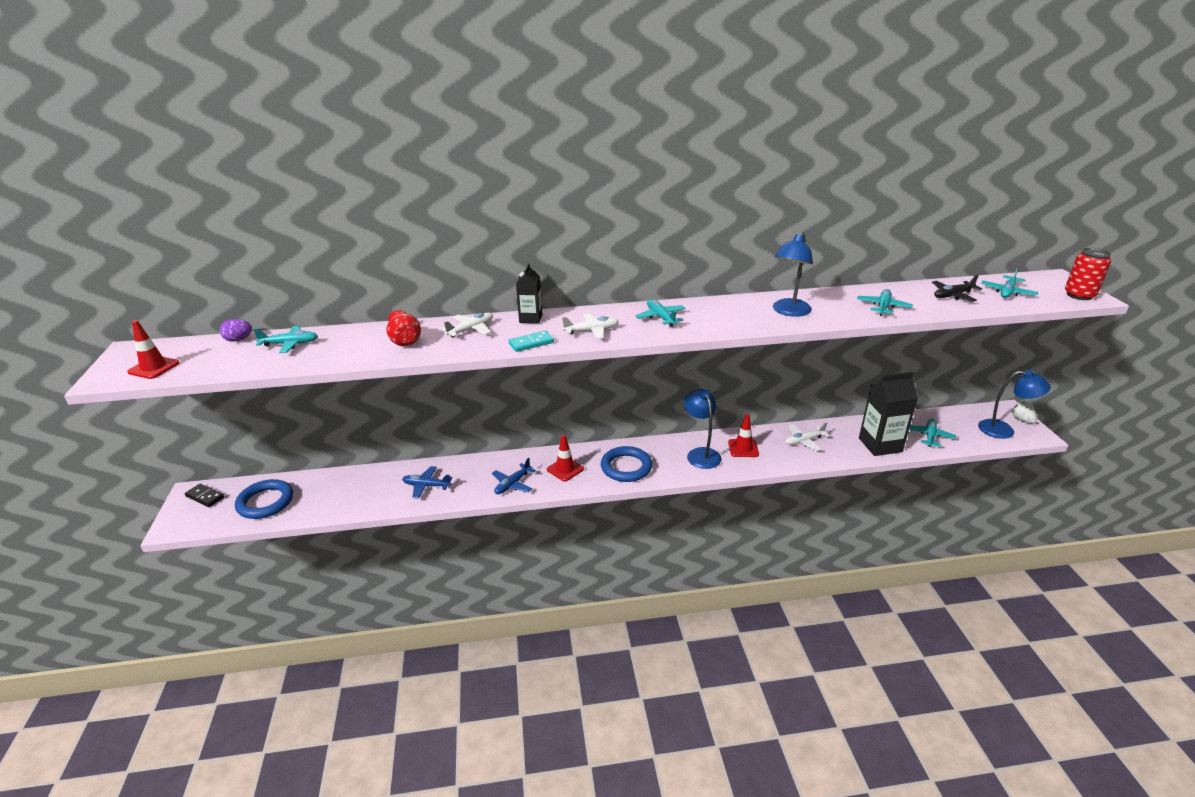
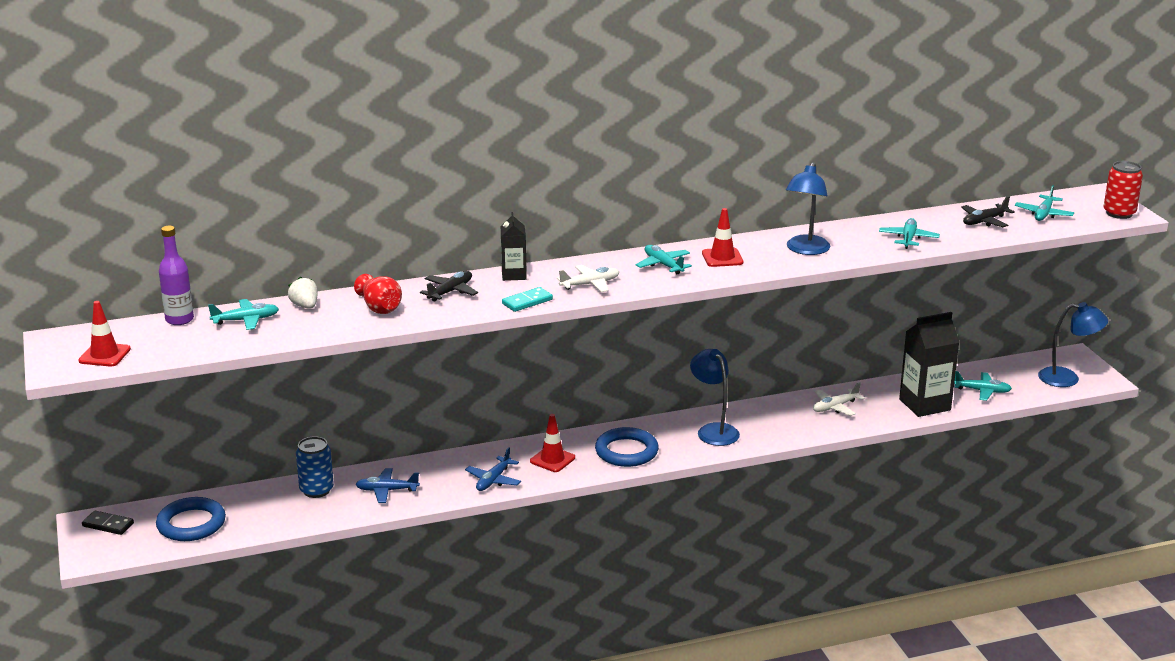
camera: 10 degrees left, 5 degrees down
purple egg [220,319,252,342] -> purple bottle [159,225,194,325]
white plane [441,313,493,338] -> black plane [420,271,478,302]
red traffic cone [728,414,759,457] -> red traffic cone moved to [702,208,743,267]
turquoise plane [909,419,956,447] -> turquoise plane turned 90 degrees clockwise [954,371,1012,401]
white strawberry [1011,401,1037,424] -> white strawberry moved to [288,276,318,309]
none -> blue can [296,436,334,498]

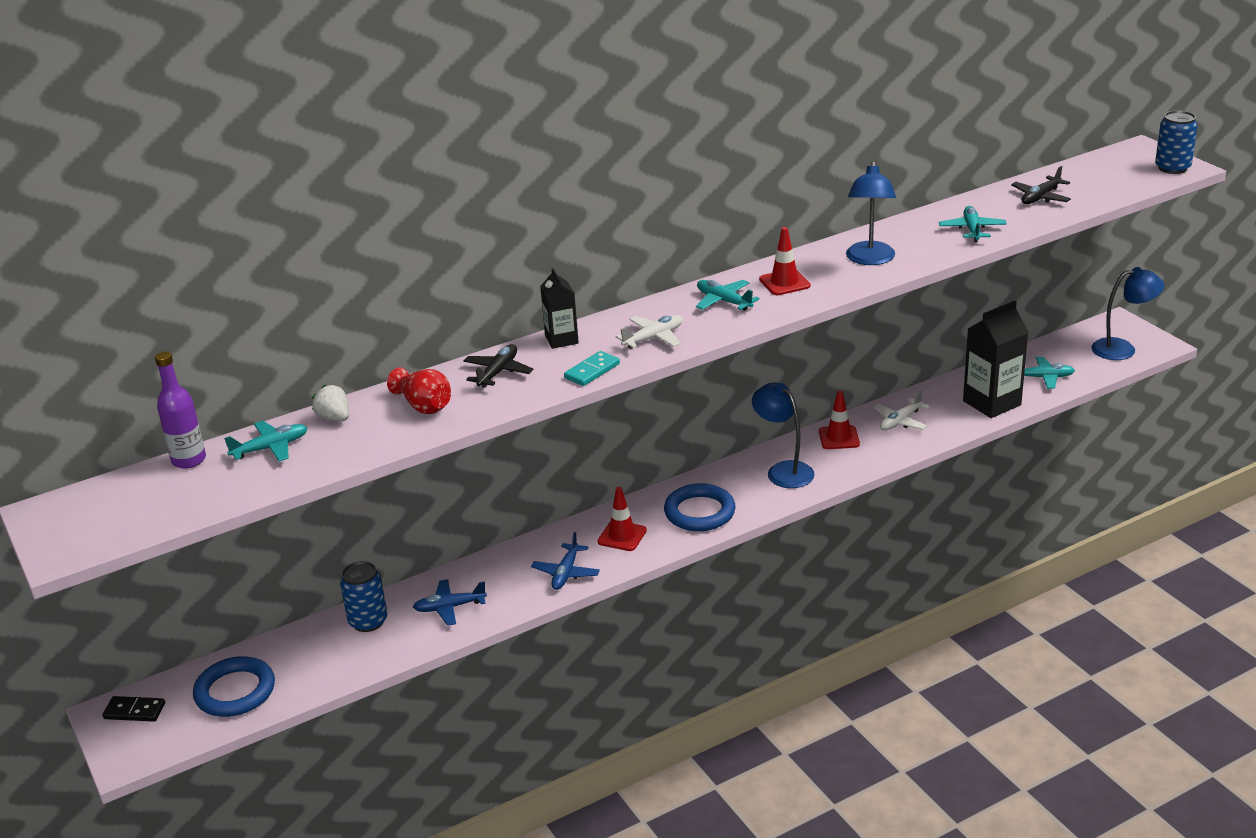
camera: 10 degrees left, 5 degrees up
red traffic cone [78,301,131,367] -> red traffic cone moved to [819,390,860,449]
turquoise plane [1015,185,1074,221] -> none
red can [1103,161,1143,219] -> blue can [1155,110,1198,174]

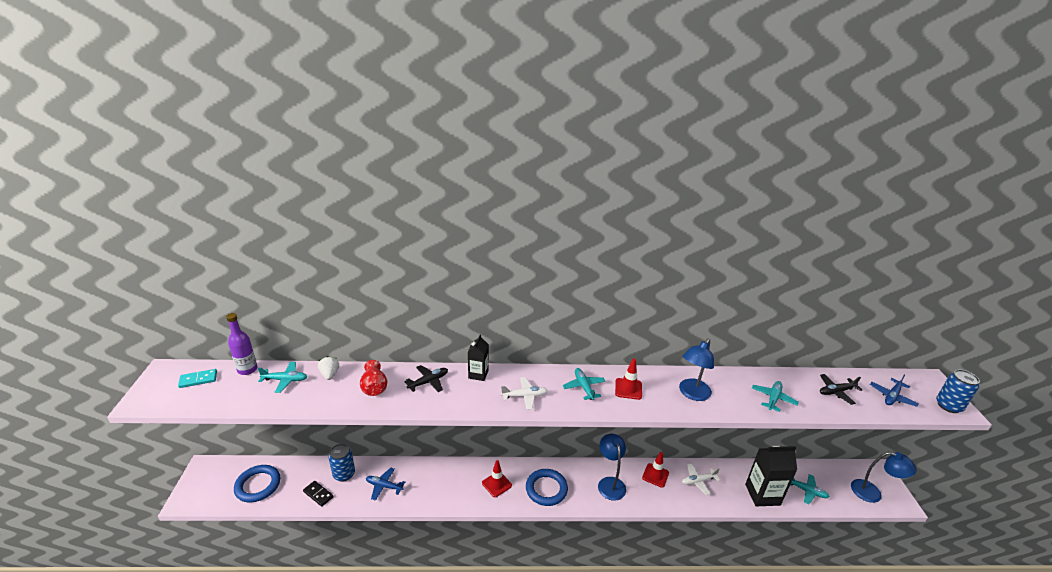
camera: 25 degrees right, 0 degrees up
black domino [102,696,165,722] -> black domino moved to [303,481,334,507]
blue plane [531,532,600,590] -> blue plane moved to [870,374,919,407]
turquoise domino [564,351,620,386] -> turquoise domino moved to [178,369,217,388]

